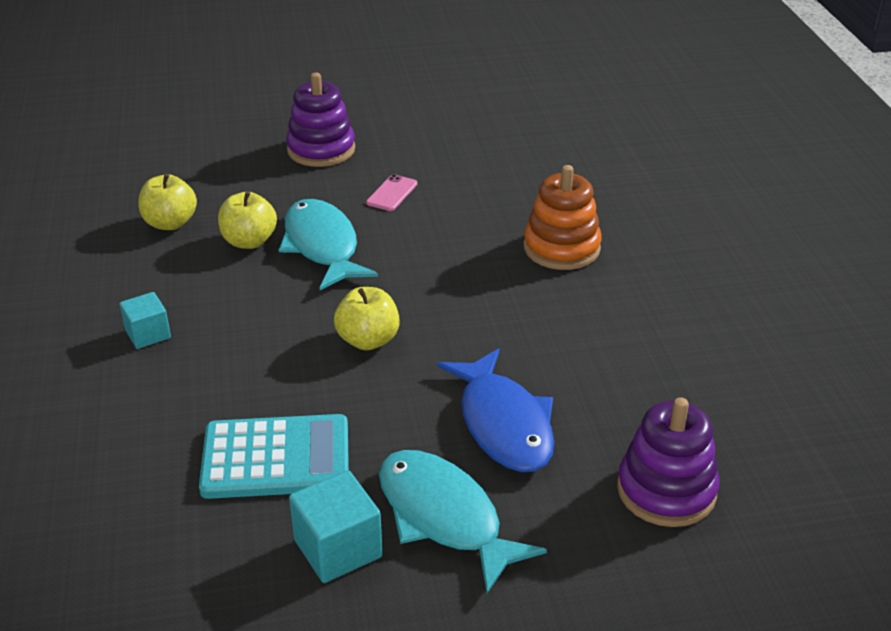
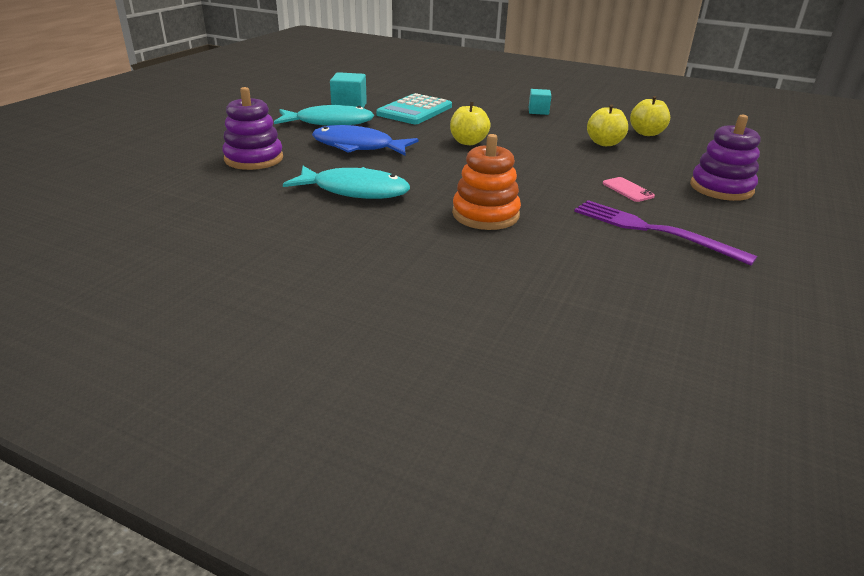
camera: 125 degrees right, 5 degrees down
turquoise fish [279,199,378,290] -> turquoise fish moved to [283,166,410,199]
none -> purple fork [574,200,757,265]

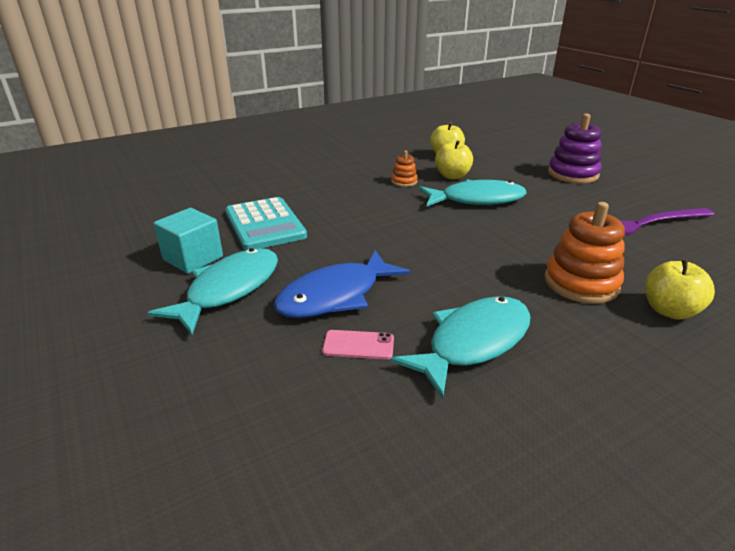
camera: 55 degrees left, 0 degrees up
purple stacking toy [222,87,283,170] -> none
yellow apple [450,102,491,145] -> yellow apple moved to [645,259,715,320]
turquoise cube [529,89,551,115] -> none
pink phone [603,177,655,202] -> pink phone moved to [322,330,394,360]
none -> orange stacking toy [391,150,418,187]
none -> turquoise fish [419,179,527,206]

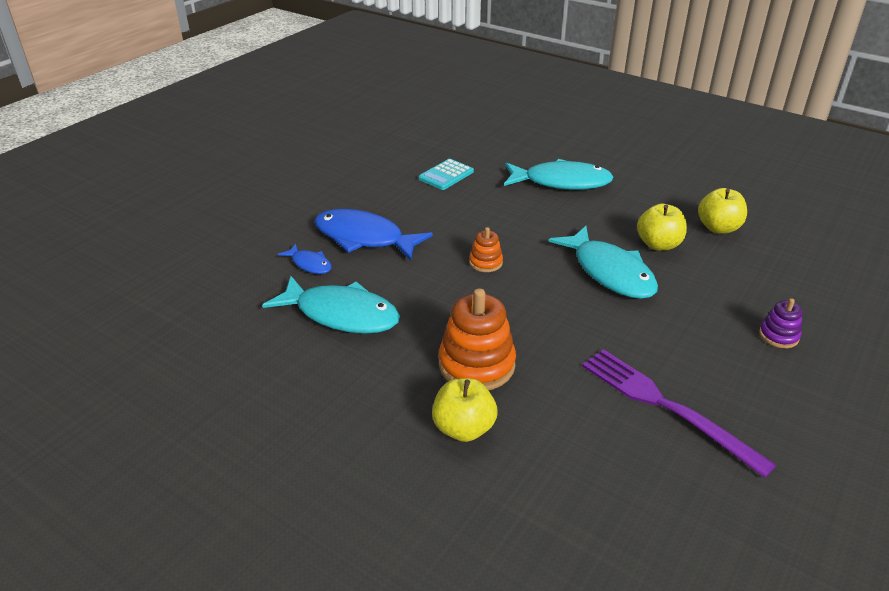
camera: 65 degrees right, 5 degrees up
turquoise fish [147,248,278,335] -> turquoise fish moved to [504,159,613,190]
turquoise cube [154,208,223,274] -> none
turquoise calculator [225,197,307,250] -> turquoise calculator [419,159,474,190], size x0.60
pink phone [322,330,394,360] -> blue fish [278,244,332,274]
orange stacking toy [391,150,418,187] -> orange stacking toy moved to [469,227,503,272]
purple stacking toy [548,113,602,183] -> purple stacking toy [759,298,802,348], size x0.52

